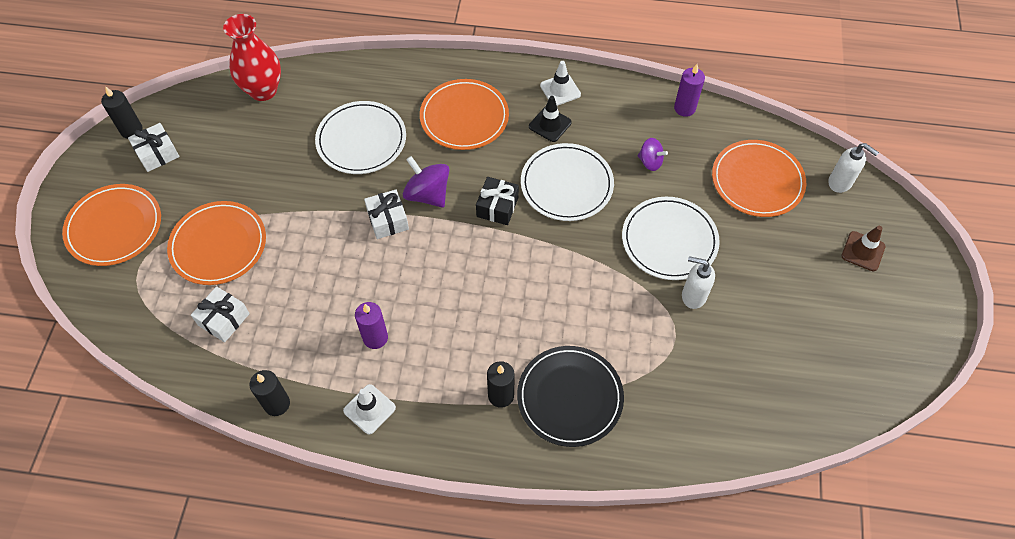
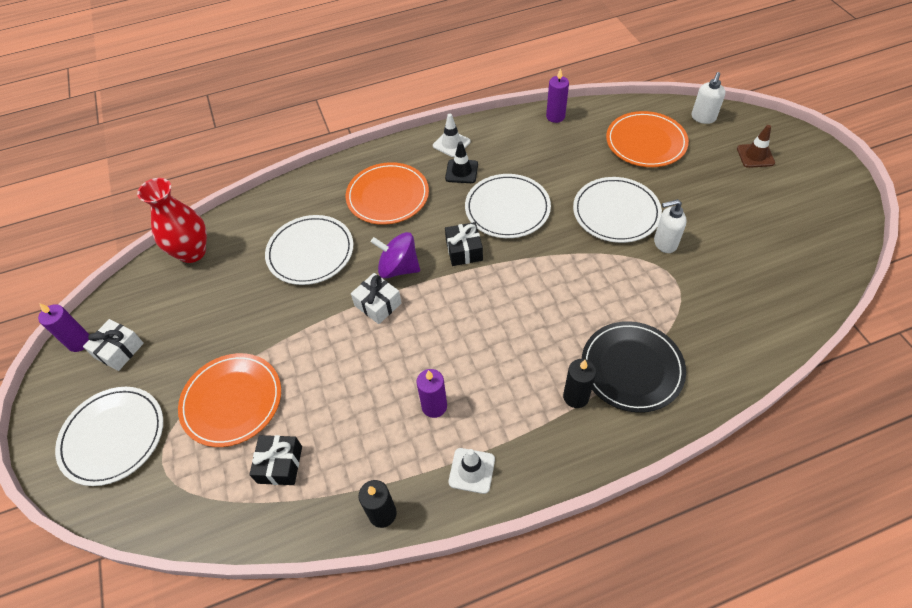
camera: 25 degrees left, 5 degrees down
orange plate [62,184,161,266] -> white plate [55,387,163,486]
black candle [101,86,143,139] -> purple candle [38,303,89,352]
white gift [191,286,250,342] -> black gift [249,435,302,485]
purple spinning top [638,138,668,171] -> none
white soap dispenser [828,143,879,193] -> white soap dispenser turned 105 degrees clockwise [692,72,726,124]

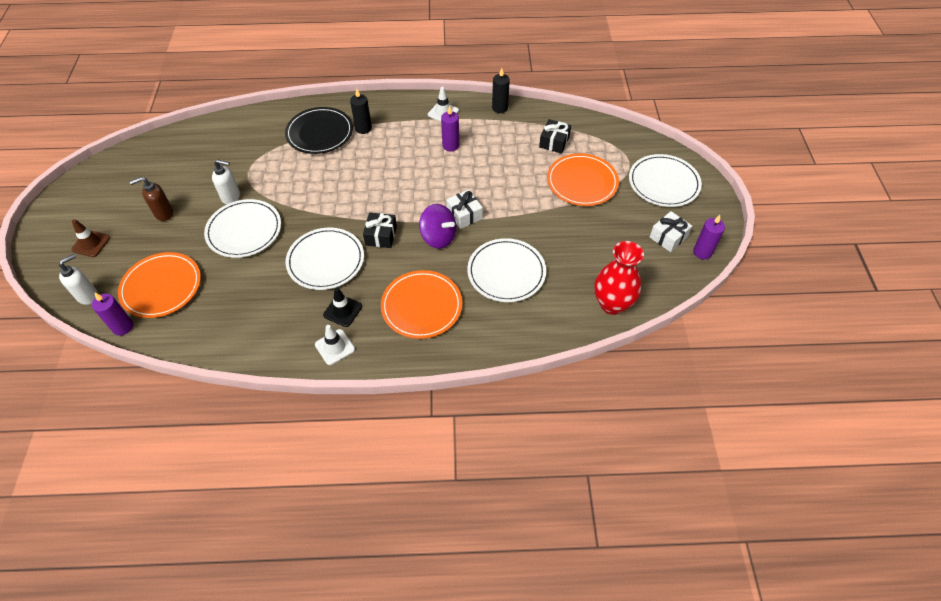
camera: 165 degrees left, 0 degrees up
purple candle [546,68,569,123] -> purple candle moved to [92,293,133,336]
none -> brown soap dispenser [129,177,173,221]

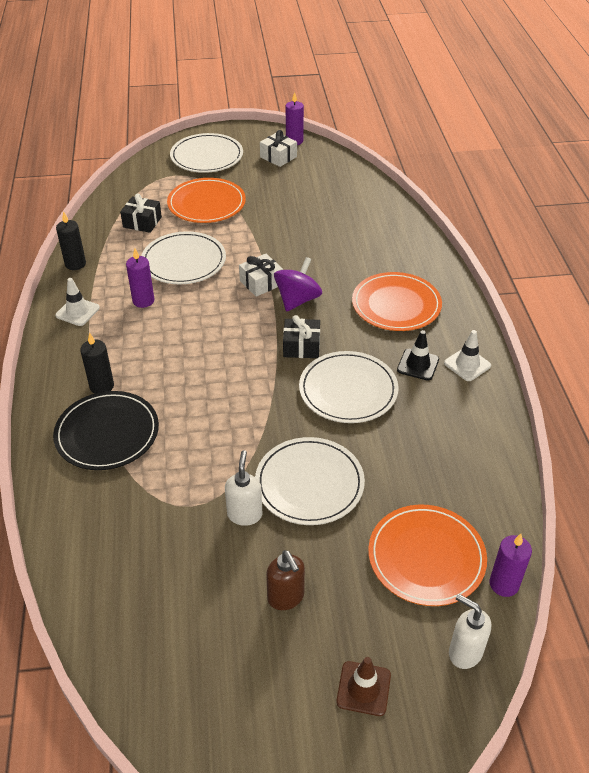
camera: 95 degrees left, 10 degrees down
white plate [467,238,546,302] -> white plate moved to [141,231,226,284]
red vase [594,241,644,315] -> none

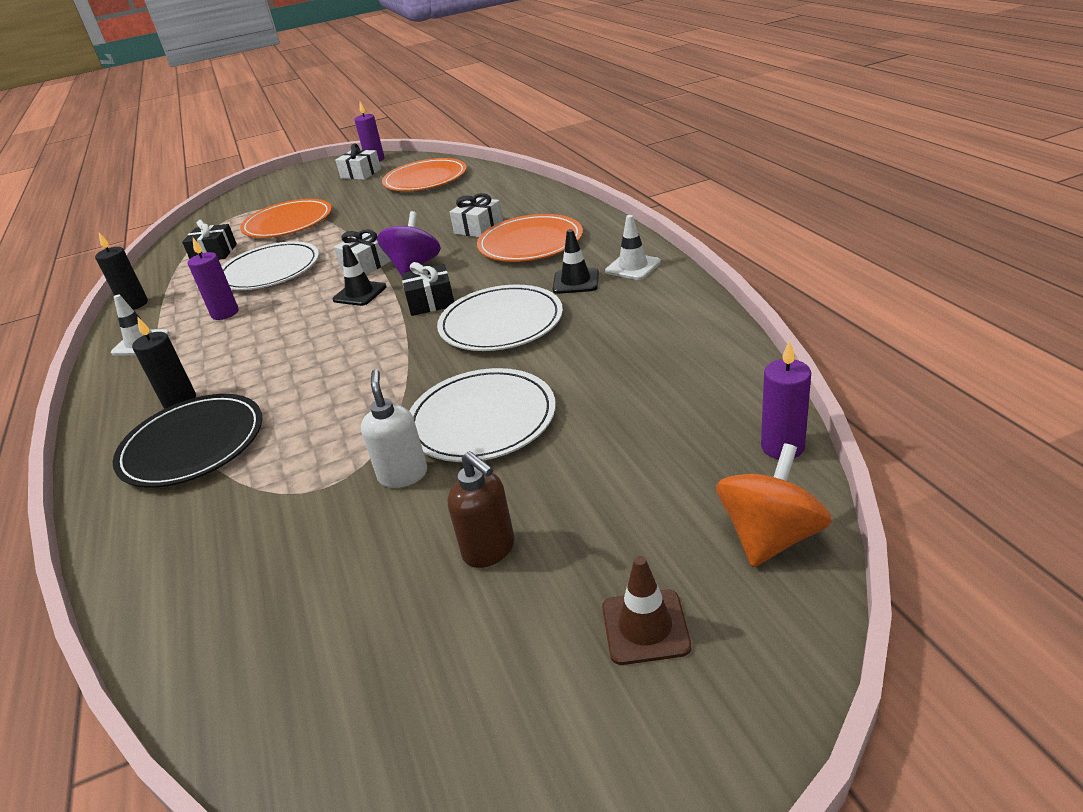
camera: 10 degrees left, 10 degrees down
white plate [170,133,243,173] -> none
orange plate [368,505,487,606] -> orange plate moved to [382,158,467,191]
white soap dispenser [449,594,491,669] -> orange spinning top [716,443,832,567]
none -> black traffic cone [333,245,387,306]
none -> white gift [450,193,503,237]

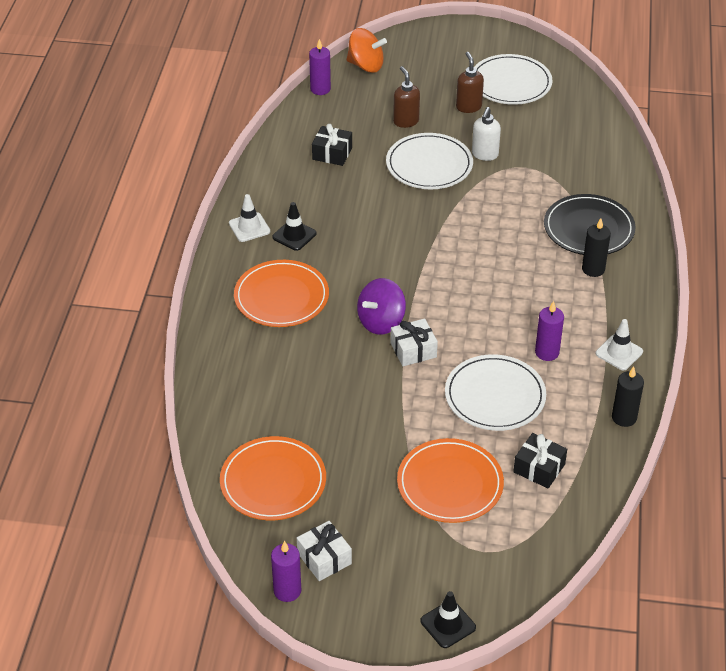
camera: 155 degrees left, 10 degrees up
black traffic cone [333,245,387,306] -> black traffic cone moved to [420,591,476,648]
black gift [402,262,454,316] -> black gift moved to [312,124,352,166]
white plate [437,285,563,351] -> white plate moved to [474,54,553,105]
white gift [450,193,503,237] -> none
brown traffic cone [602,556,691,665] -> none
orange spinning top [716,443,832,567] -> orange spinning top turned 135 degrees counterclockwise [347,28,387,73]
none -> brown soap dispenser [393,66,420,128]

